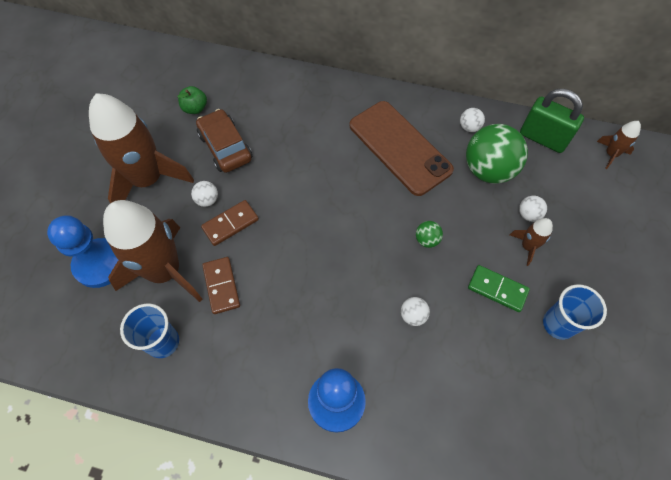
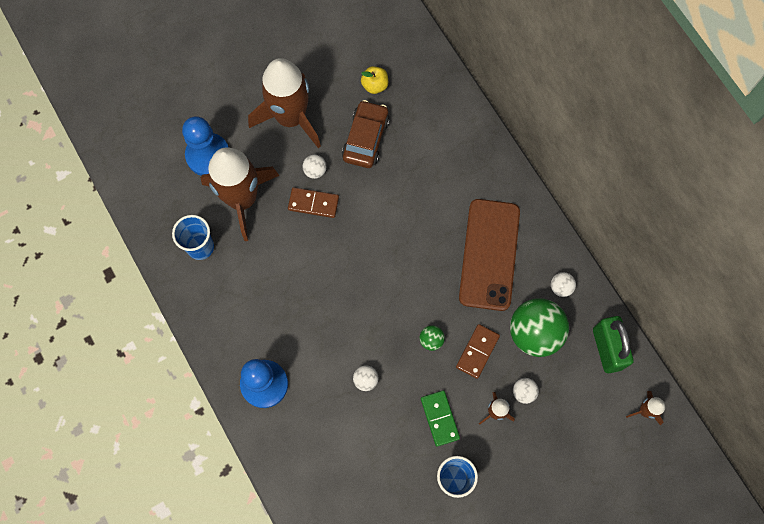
camera: 45 degrees right, 10 degrees up
green apple [177,86,207,114] -> yellow apple [361,66,388,94]
brown domino [202,257,240,314] -> brown domino moved to [456,324,500,379]

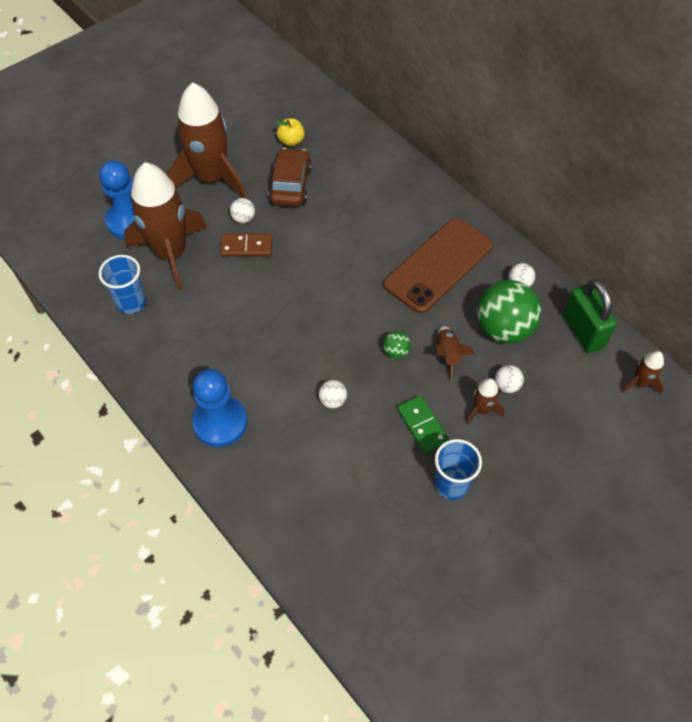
camera: 10 degrees left, 15 degrees down
brown domino [456,324,500,379] -> brown rocket [435,326,476,380]
brown phone [459,199,520,311] -> brown phone turned 45 degrees clockwise [383,218,493,313]

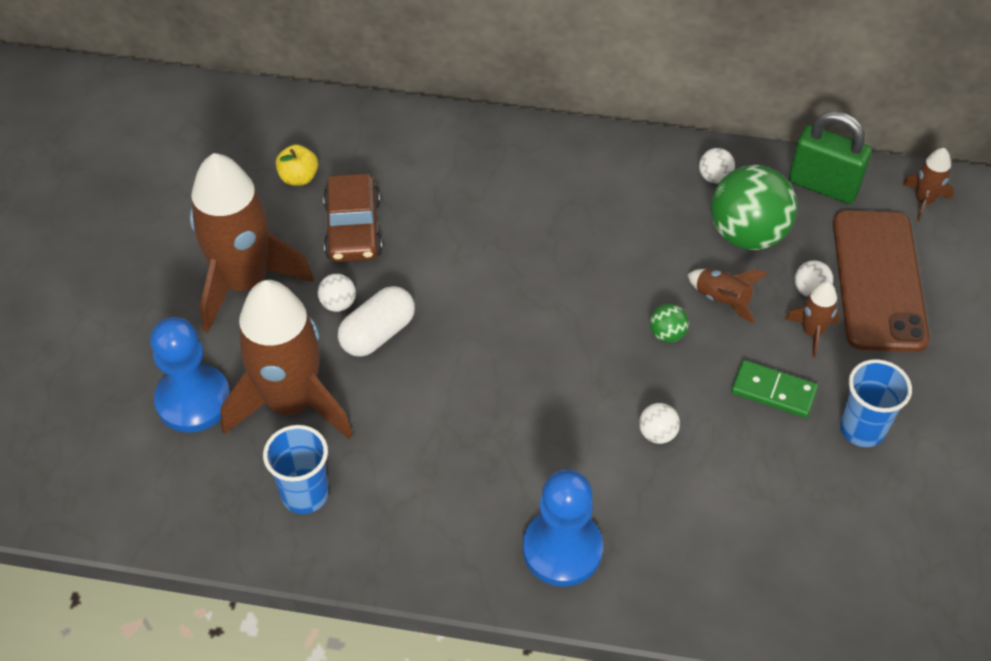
camera: 40 degrees left, 5 degrees down
brown domino [220,234,273,256] -> white capsule [338,286,415,357]
brown car [268,148,312,207] -> brown car turned 150 degrees counterclockwise [323,174,383,262]
brown phone [383,218,493,313] -> brown phone moved to [833,210,930,352]

